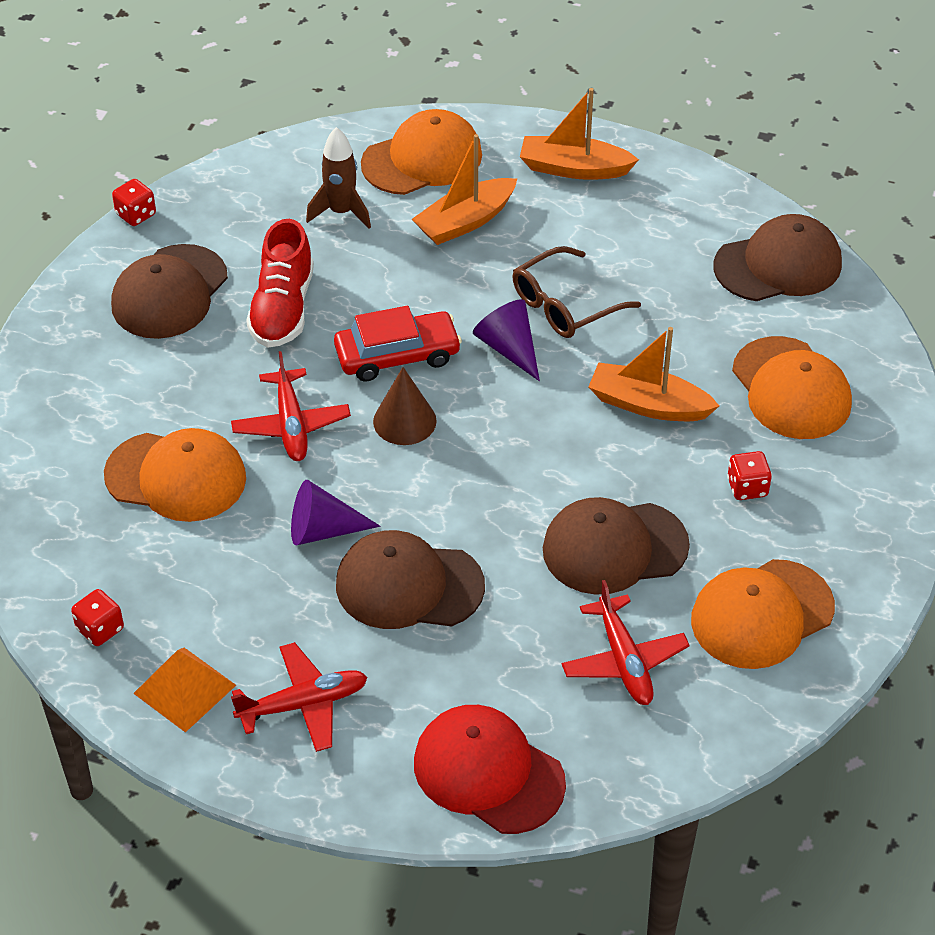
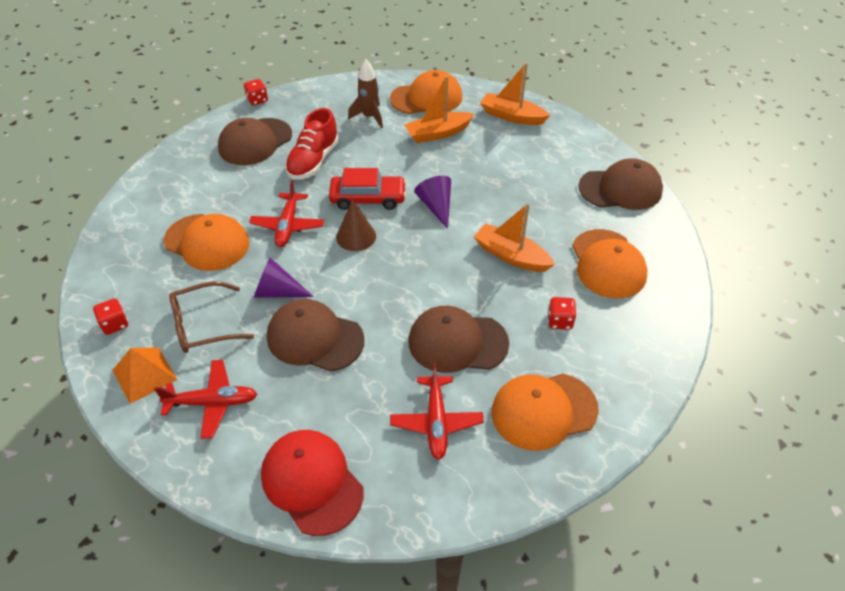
camera: 15 degrees right, 0 degrees up
brown glasses [512,246,641,338] -> brown glasses moved to [169,281,254,353]

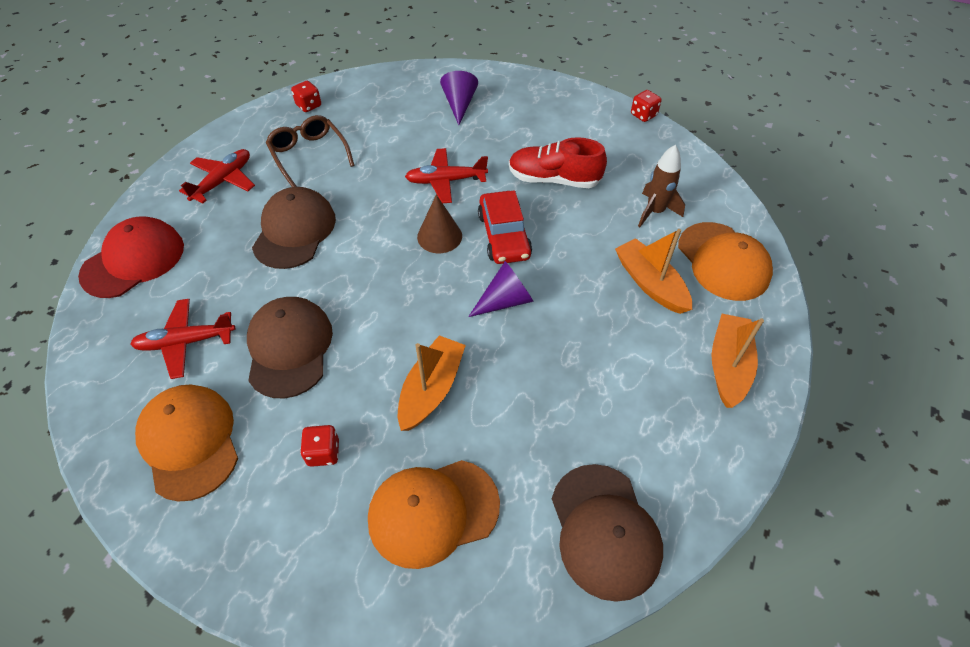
camera: 80 degrees right, 5 degrees up
orange pyramid [112,347,177,404] -> none
red plane [154,360,257,439] -> red plane turned 135 degrees counterclockwise [179,149,255,203]
orange cap [163,214,249,271] -> none
brown cap [218,118,292,165] -> none
purple cone [254,257,314,298] -> purple cone moved to [440,71,478,125]

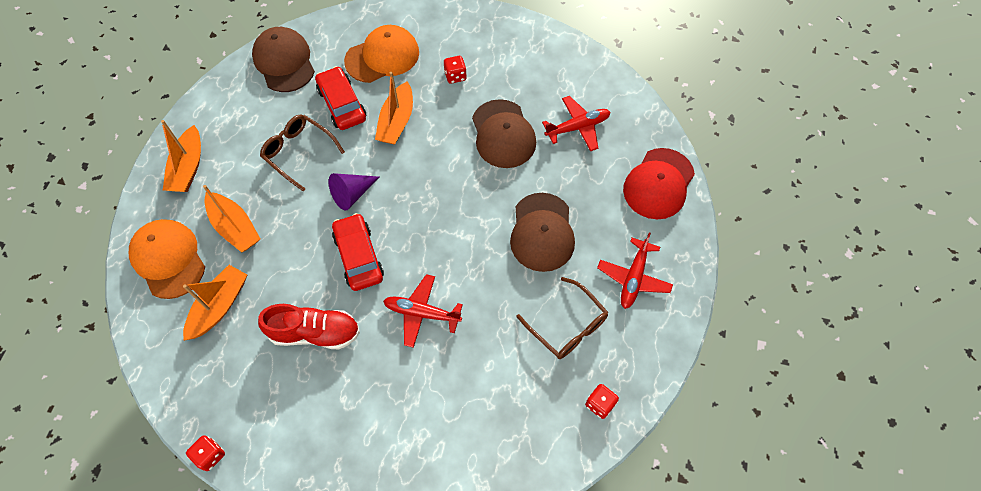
camera: 170 degrees right, 10 degrees up
orange cap [135,384,238,502] -> none
red plane [405,148,488,203] -> red plane turned 150 degrees counterclockwise [383,274,463,348]
brown cone [417,194,462,253] -> none
purple cone [440,71,478,125] -> none
brown rocket [638,145,685,227] -> orange boat [183,265,247,341]
none -> brown glasses [260,114,345,191]
none -> red car [315,66,366,130]

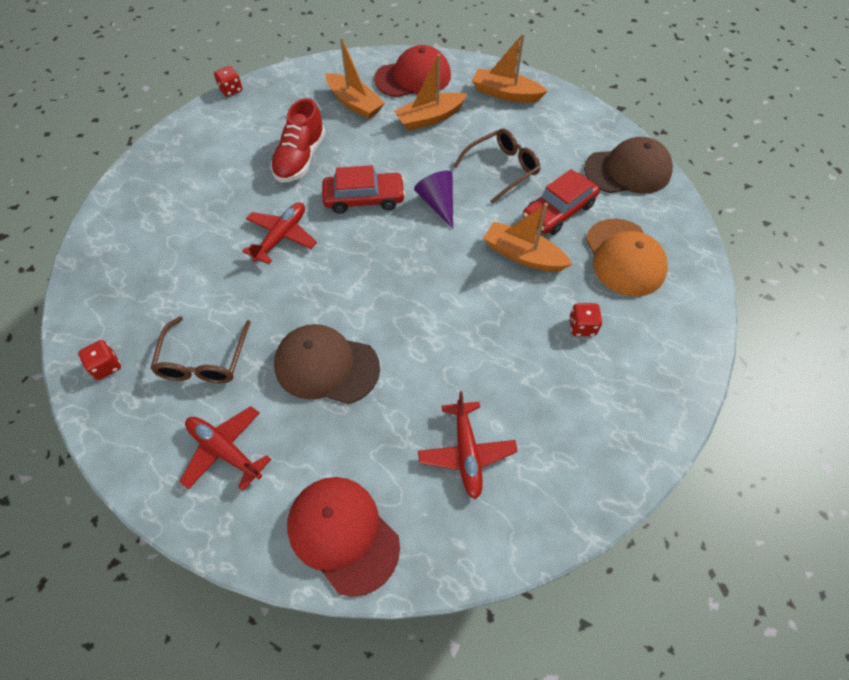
camera: 105 degrees right, 5 degrees down
orange cap [129,219,205,299] -> red cap [374,45,451,97]
red car [315,66,366,130] -> red car turned 150 degrees clockwise [523,169,600,235]
brown cap [472,99,536,168] -> none
brown glasses [516,277,608,359] -> brown glasses turned 60 degrees counterclockwise [150,316,251,383]

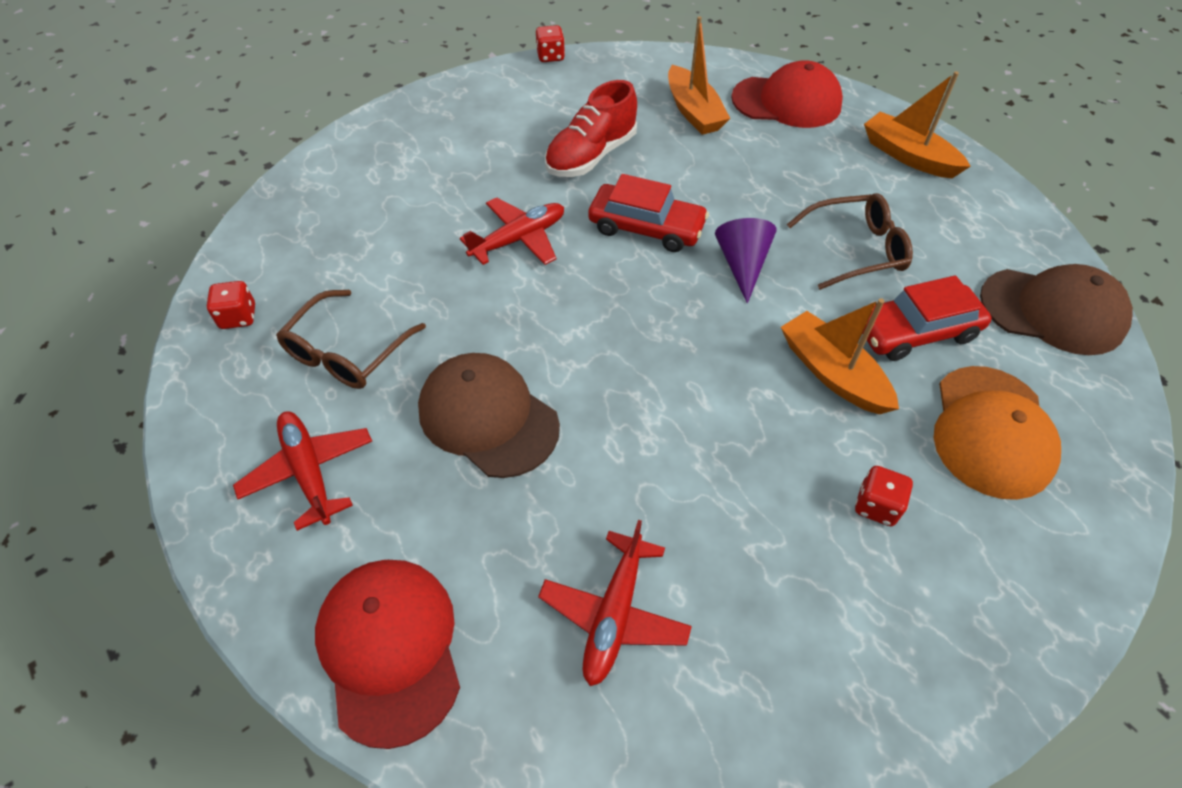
camera: 25 degrees right, 5 degrees down
orange boat [394,54,467,131] -> none

